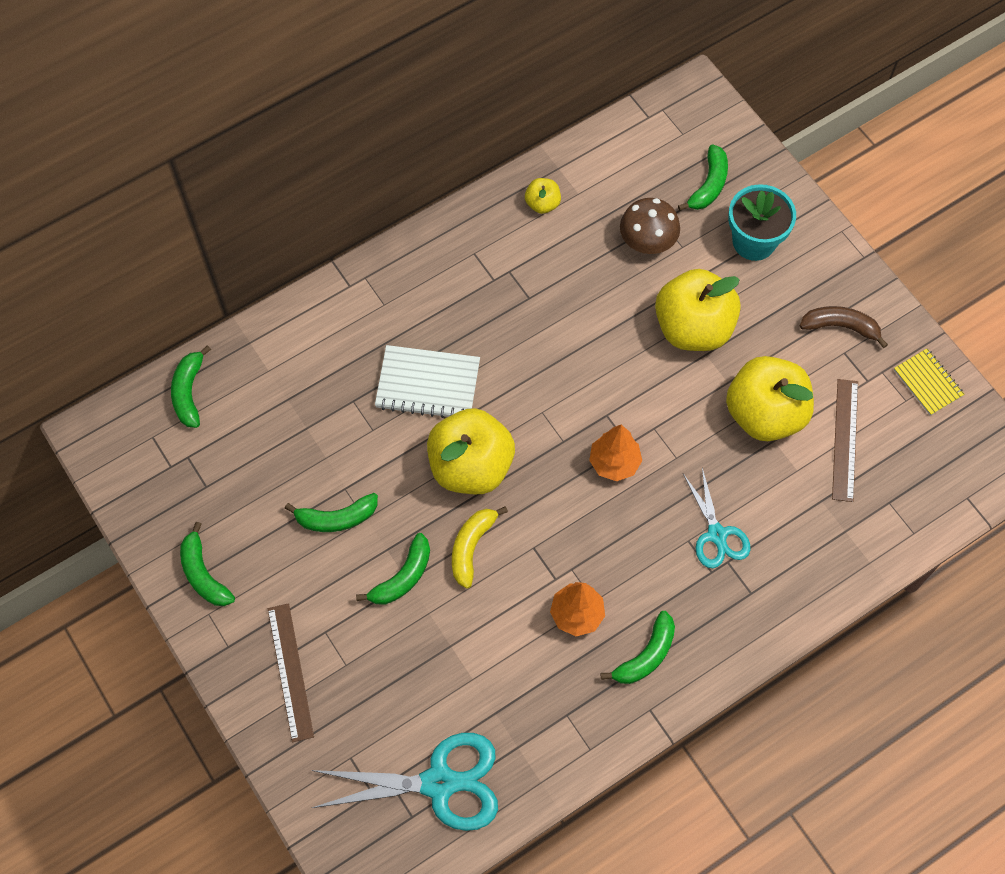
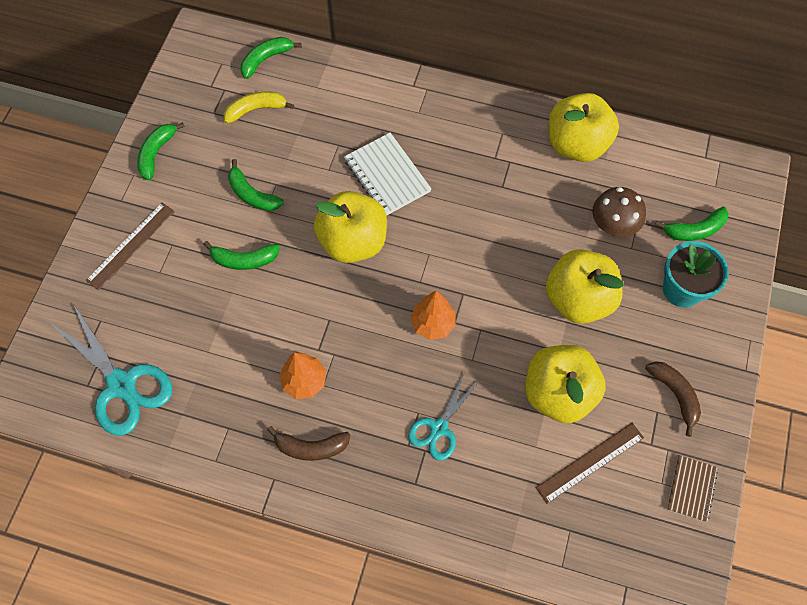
camera: 50 degrees right, 0 degrees up
yellow banana [452,506,508,588] -> yellow banana moved to [224,91,294,124]
yellow apple [525,178,561,214] -> yellow apple [549,93,619,162], size x2.21
green banana [601,611,675,684] -> brown banana [267,426,351,461]
yellow notebook [894,348,964,416] -> brown notebook [667,455,718,522]

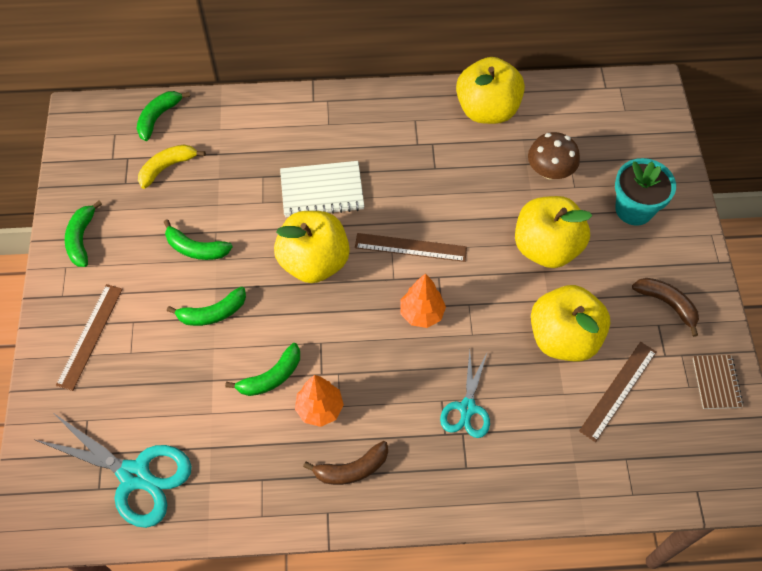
camera: 20 degrees left, 5 degrees down
white notebook [344,133,432,216] -> white notebook turned 45 degrees counterclockwise [280,161,364,217]
green banana [655,207,729,241] -> green banana moved to [225,343,300,396]
none -> brown ruler [355,233,467,262]

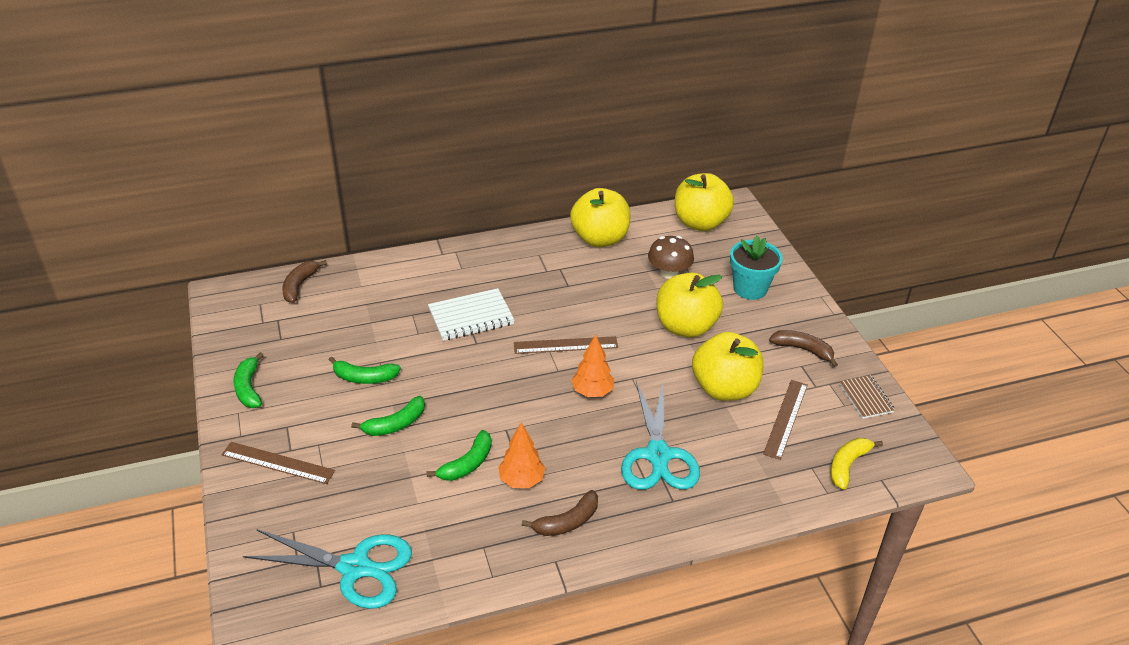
camera: 15 degrees left, 20 degrees down
brown ruler [56,284,123,391] -> brown ruler turned 75 degrees counterclockwise [222,442,335,484]
green banana [136,91,190,141] -> brown banana [282,260,327,303]
yellow banana [138,144,206,189] -> yellow banana moved to [830,438,883,490]
yellow apple [274,211,350,283] -> yellow apple moved to [675,173,734,231]
turquoise scissors [440,350,490,438] -> turquoise scissors [621,382,700,490], size x1.65

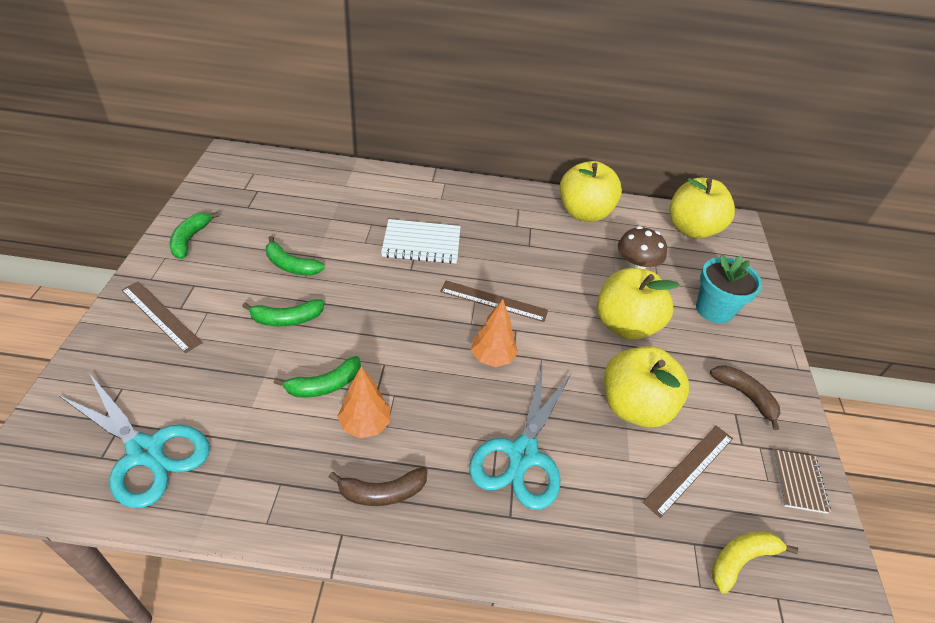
camera: 20 degrees right, 5 degrees up
brown banana [282,260,327,303] -> none

